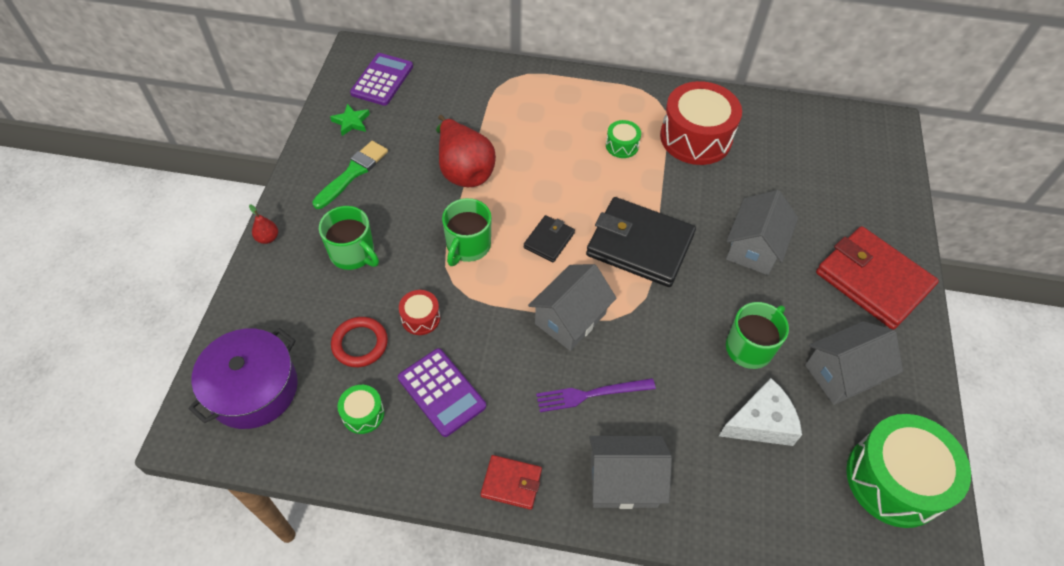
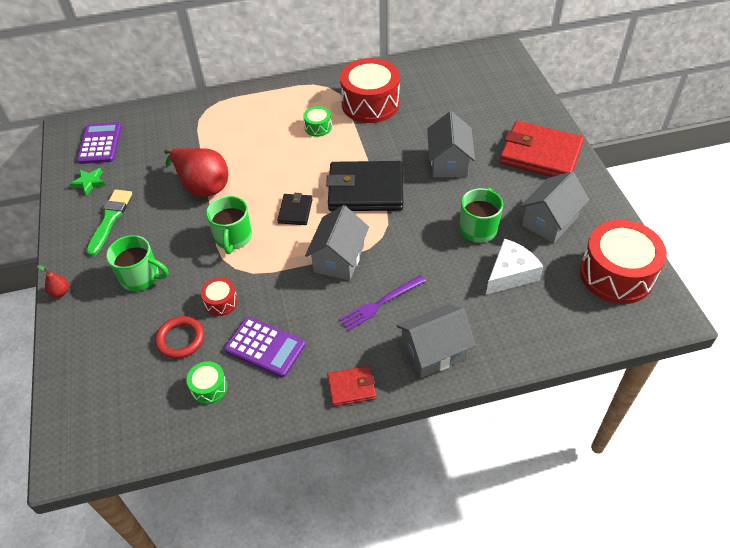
camera: 20 degrees left, 5 degrees down
purple pot [189,328,298,429] -> none
green drum [846,414,971,528] -> red drum [580,220,667,304]

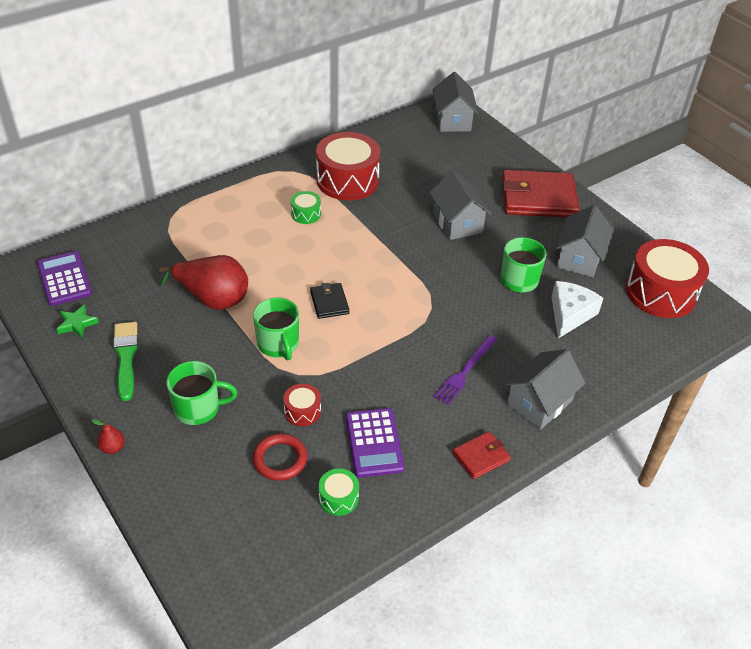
camera: 25 degrees left, 5 degrees down
purple calculator [224,317,306,378] -> purple calculator turned 75 degrees clockwise [346,408,404,477]
grey house [305,205,369,280] -> grey house moved to [432,72,478,132]
black wallet [326,161,403,211] -> none

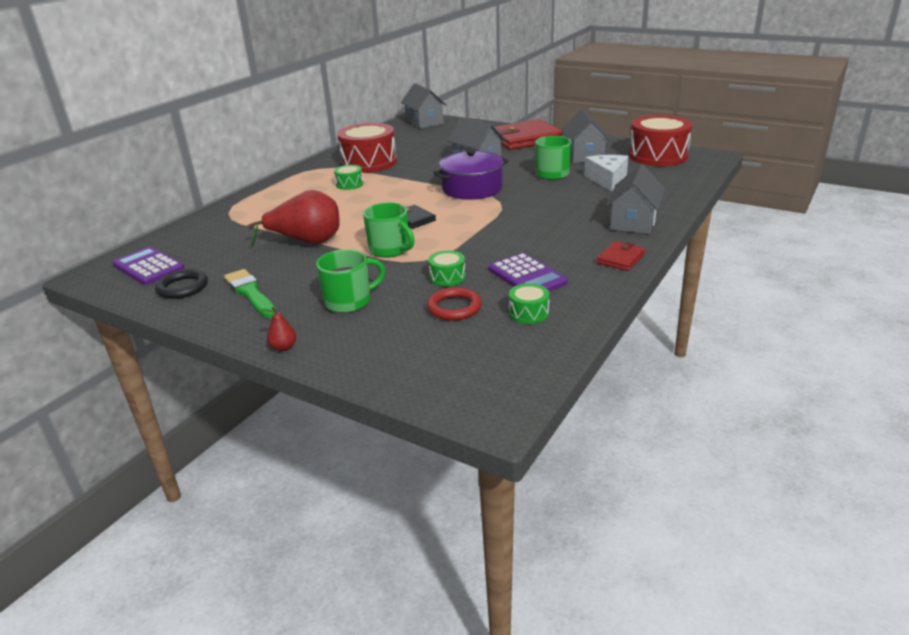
camera: 20 degrees left, 15 degrees down
green star [56,304,99,338] -> black ring [155,269,208,299]
red drum [283,384,321,426] -> green drum [428,250,466,286]
purple fork [434,335,497,405] -> none
none -> purple pot [433,149,509,200]

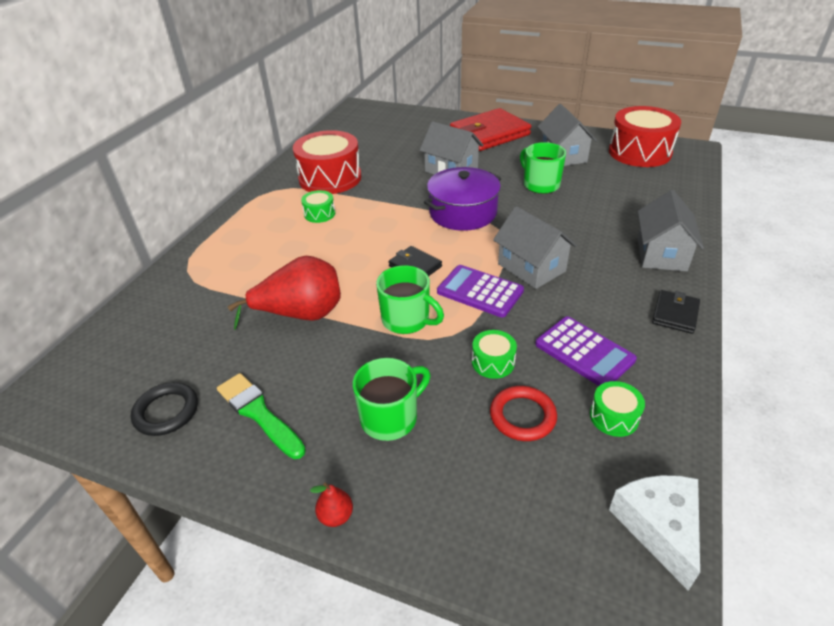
camera: 10 degrees left, 10 degrees up
purple calculator [112,247,185,285] -> purple calculator moved to [437,265,524,318]
grey house [401,83,447,129] -> grey house moved to [493,206,577,289]
white cheese [585,155,628,192] -> white cheese moved to [609,475,700,591]
red wallet [596,241,646,271] -> black wallet [652,290,700,334]

